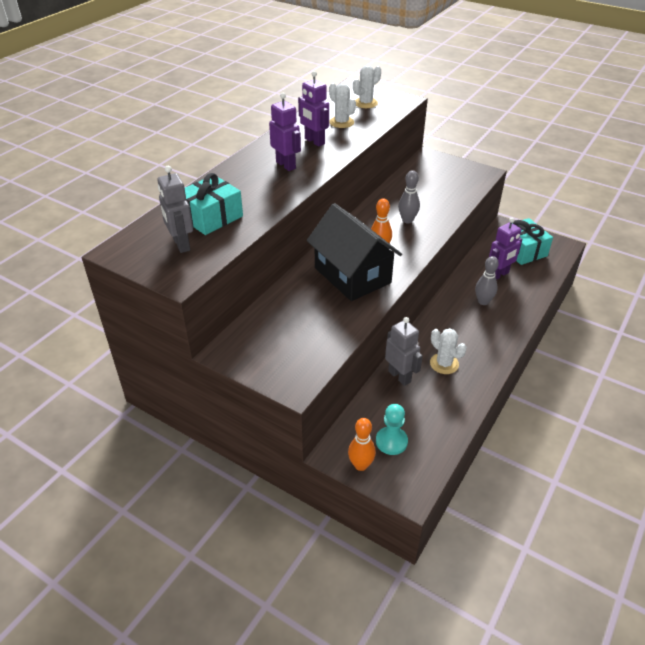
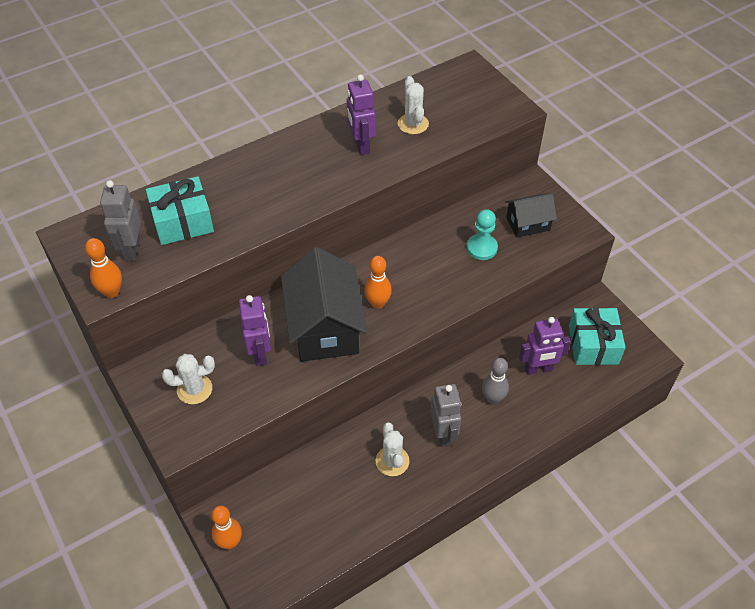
camera: 25 degrees right, 10 degrees up
purple robot [269,93,301,171] -> purple robot moved to [239,295,271,366]
white cactus [353,65,381,108] -> white cactus moved to [162,354,215,404]
turquoise pawn [376,404,408,455] -> turquoise pawn moved to [466,209,498,260]
grey robot [385,317,423,386] -> grey robot moved to [430,384,461,447]
grey bowling pin [398,170,420,223] -> none
none -> orange bowling pin [85,238,122,298]
none -> black house [505,193,557,238]

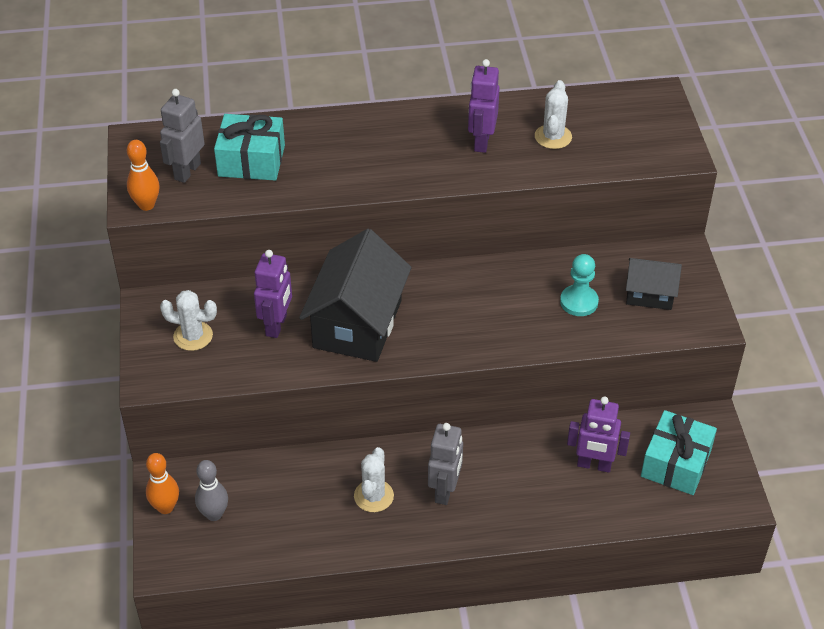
camera: 25 degrees right, 5 degrees down
orange bowling pin [364,256,392,309] -> none
grey bowling pin [482,358,509,404] -> grey bowling pin moved to [195,460,228,521]

